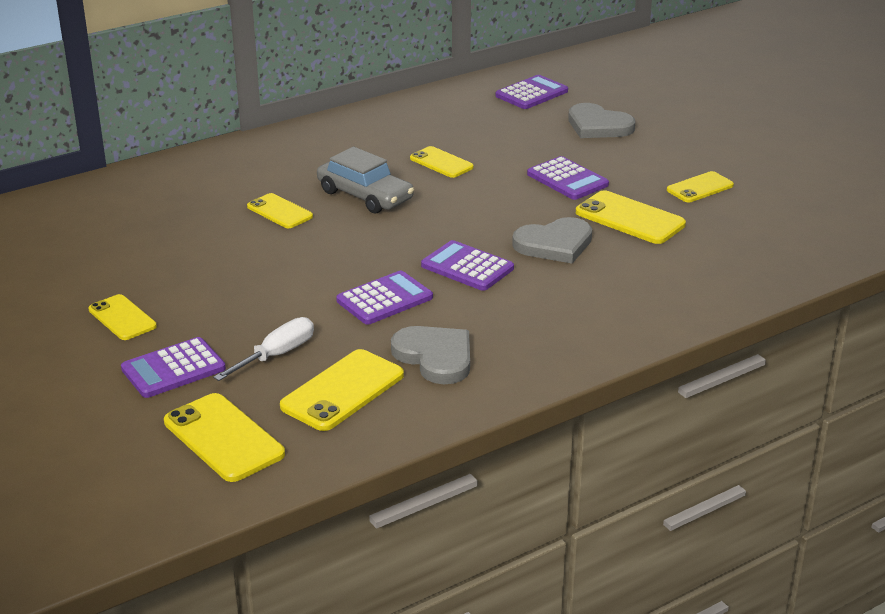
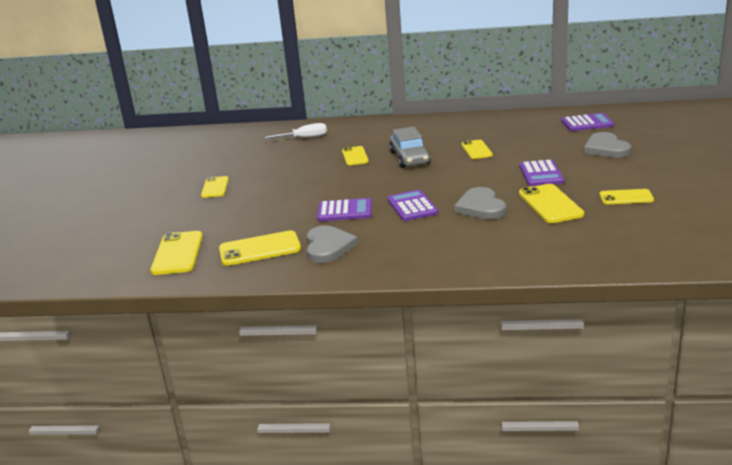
camera: 40 degrees right, 5 degrees down
purple calculator [121,337,226,398] -> none
white screwdriver [213,317,314,381] -> white screwdriver moved to [265,123,327,139]
grey heart [512,217,592,263] -> grey heart turned 60 degrees clockwise [454,187,506,219]

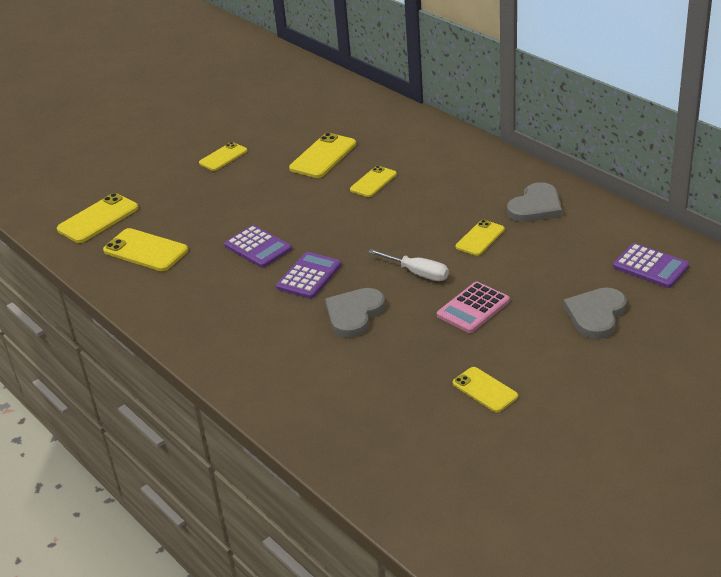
camera: 45 degrees right, 10 degrees up
white screwdriver [265,123,327,139] -> white screwdriver moved to [368,249,449,281]
grey heart [307,225,358,263] -> grey heart moved to [507,182,562,222]
grey car [389,127,431,168] -> none
purple calculator [519,160,564,186] -> pink calculator [437,282,510,333]
yellow phone [519,184,584,223] -> yellow phone moved to [289,133,356,178]

